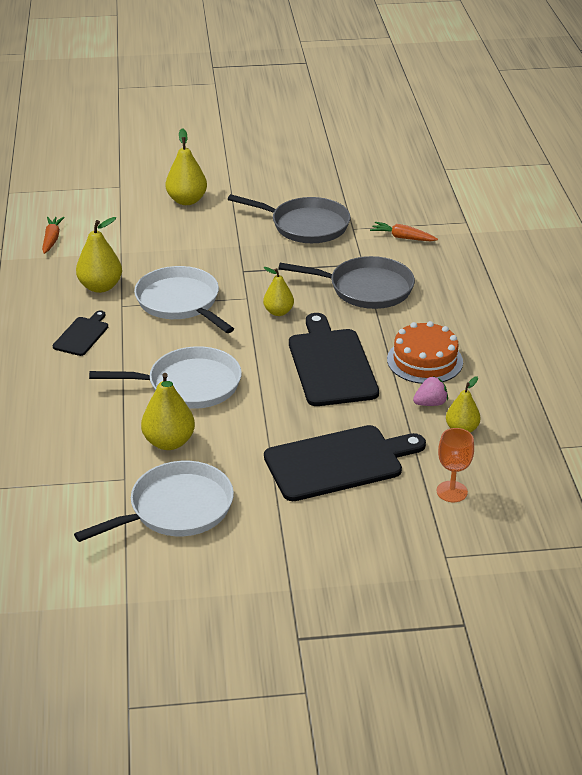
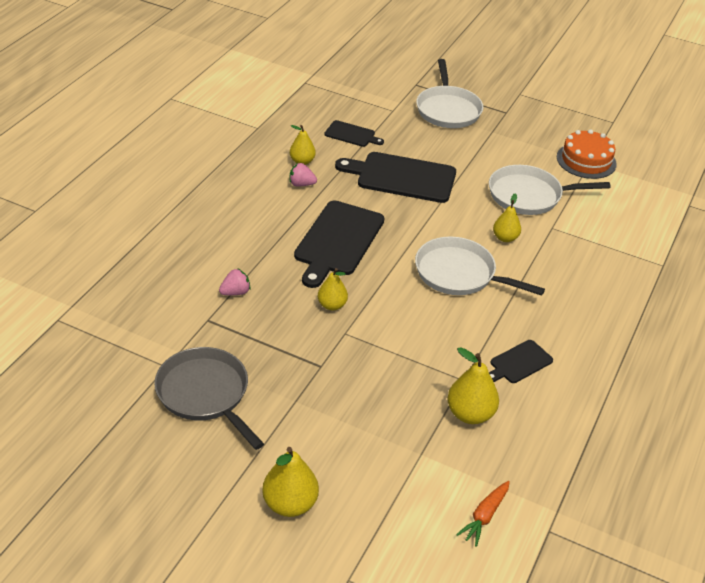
camera: 150 degrees left, 5 degrees up
white pan [134,266,234,333] -> white pan moved to [416,59,483,128]
yellow pear [141,373,195,450] -> yellow pear [493,193,521,242], size x0.65
grey pan [278,256,415,309] -> pink strawberry [219,268,251,295]
orange carrot [370,222,438,241] -> none
orange cake [387,321,463,384] -> orange cake moved to [557,129,617,179]
orange goblet [437,428,474,502] -> black cutting board [324,120,384,147]

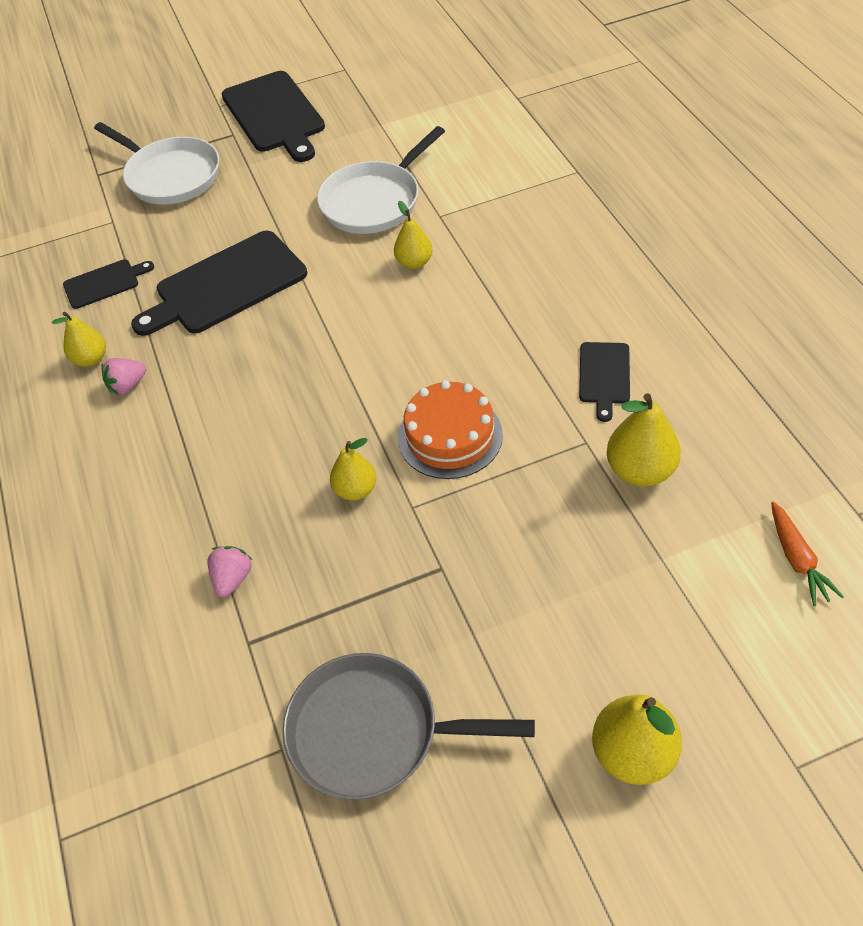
camera: 40 degrees left, 10 degrees up
black cutting board [294,200,384,288] -> black cutting board moved to [222,71,325,162]
white pan [415,237,545,296] -> none
orange cake [557,129,617,179] -> orange cake moved to [398,380,503,479]

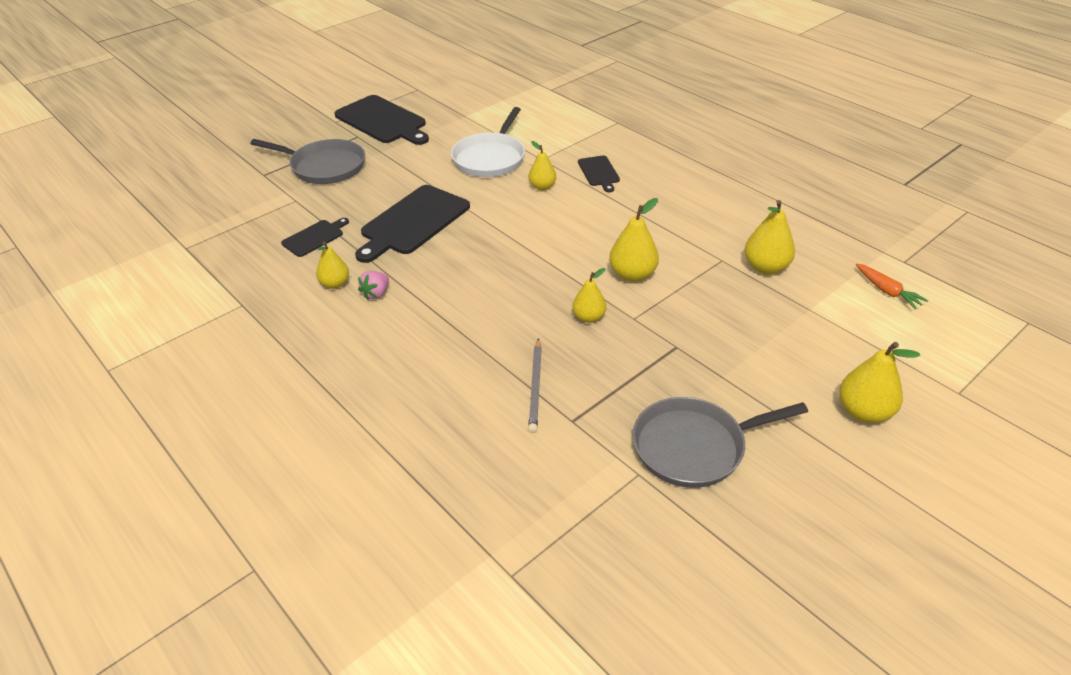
camera: 25 degrees left, 10 degrees down
white pan [94,122,219,205] -> grey pan [251,139,365,184]
pink strawberry [208,546,252,597] -> grey pencil [528,338,542,433]
orange cake [398,380,503,479] -> yellow pear [609,198,659,282]
black cutting board [579,342,630,422] -> black cutting board moved to [578,155,620,192]

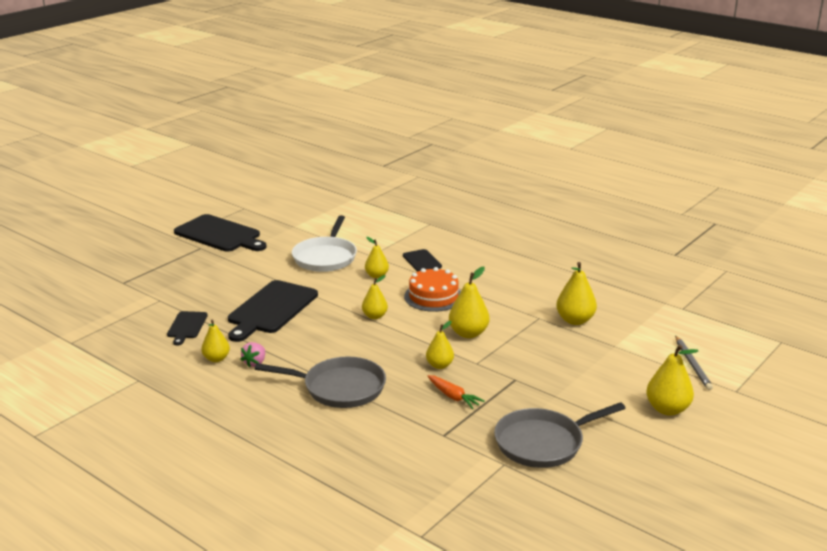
camera: 10 degrees left, 15 degrees down
grey pan [251,139,365,184] -> grey pan moved to [255,356,386,408]
black cutting board [281,218,349,257] -> black cutting board turned 150 degrees clockwise [167,311,208,346]
grey pencil [528,338,542,433] -> grey pencil moved to [675,335,713,390]
orange carrot [856,264,928,309] -> orange carrot moved to [428,375,485,409]
none -> yellow pear [362,275,388,319]
none -> orange cake [404,267,461,312]

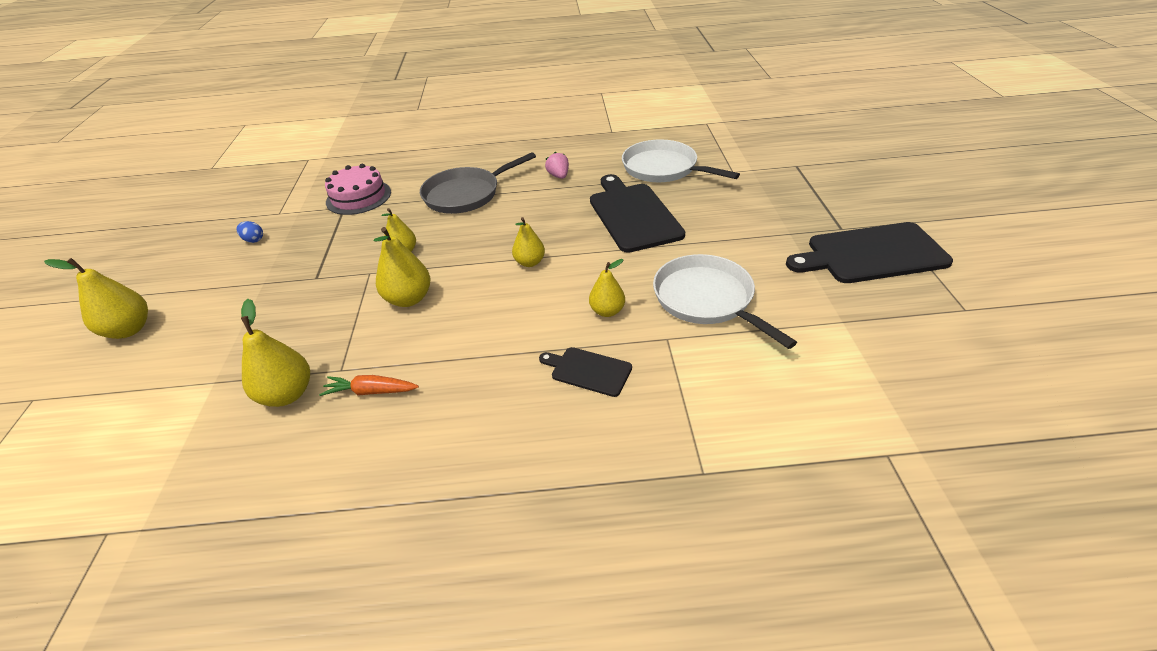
camera: 140 degrees right, 15 degrees up
black cutting board [167,311,208,346] -> white pan [622,139,740,182]
yellow pear [202,320,230,362] -> none
orange cake [404,267,461,312] -> none
orange carrot [428,375,485,409] -> orange carrot moved to [319,375,419,396]
grey pan [494,402,626,468] -> blue egg [236,221,263,243]
grey pencil [675,335,713,390] -> none
none -> pink cake [325,164,391,215]

